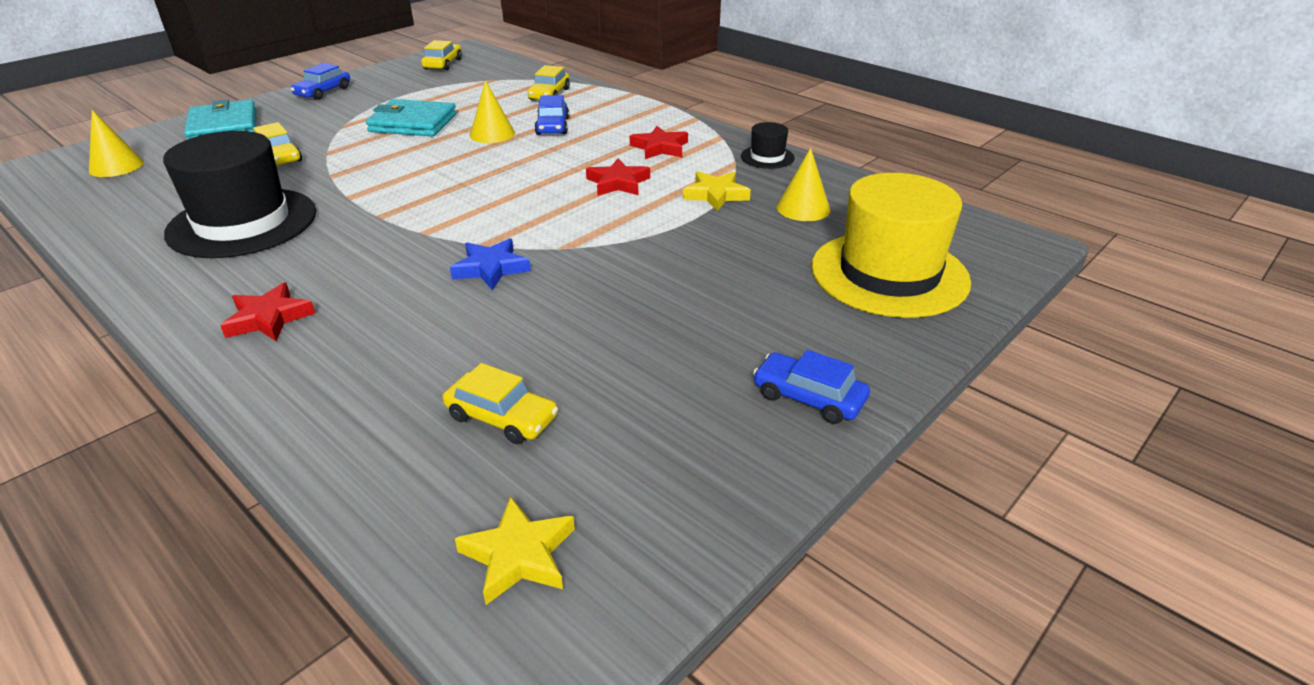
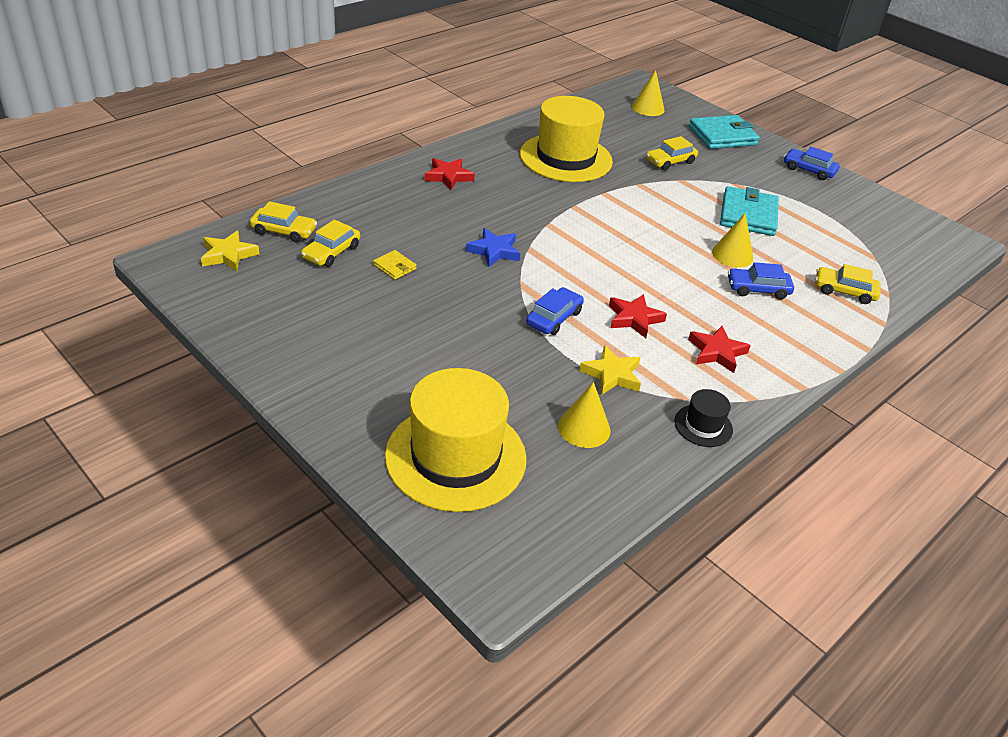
camera: 90 degrees right, 5 degrees up
black hat [163,131,316,258] -> yellow hat [520,96,613,182]
yellow car [421,40,462,70] -> yellow car moved to [250,201,317,243]
blue car [753,350,870,424] -> blue car moved to [526,287,584,335]
none -> yellow wallet [373,250,417,280]

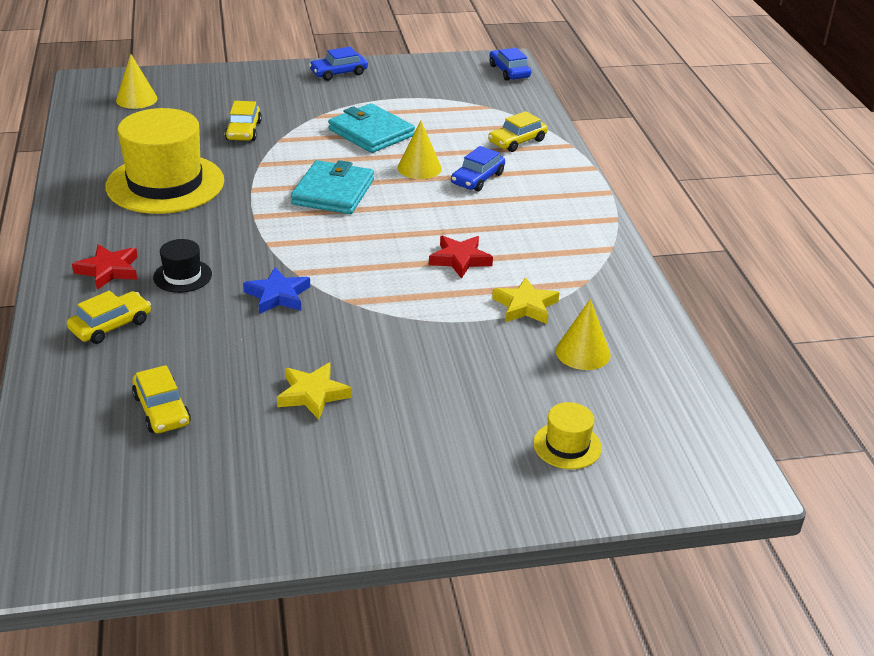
camera: 55 degrees left, 5 degrees down
yellow star [201,231,259,271] -> yellow star moved to [277,363,352,419]
yellow car [250,201,317,243] -> yellow car moved to [67,291,151,344]
yellow wallet [373,250,417,280] -> none
yellow hat [385,368,527,512] -> yellow hat [533,402,602,469], size x0.44
blue car [526,287,584,335] -> blue car moved to [489,48,531,81]
black hat [674,389,733,447] -> black hat moved to [153,239,212,293]
red star [688,326,751,373] -> none
turquoise wallet [689,115,760,149] -> turquoise wallet moved to [291,160,374,214]

